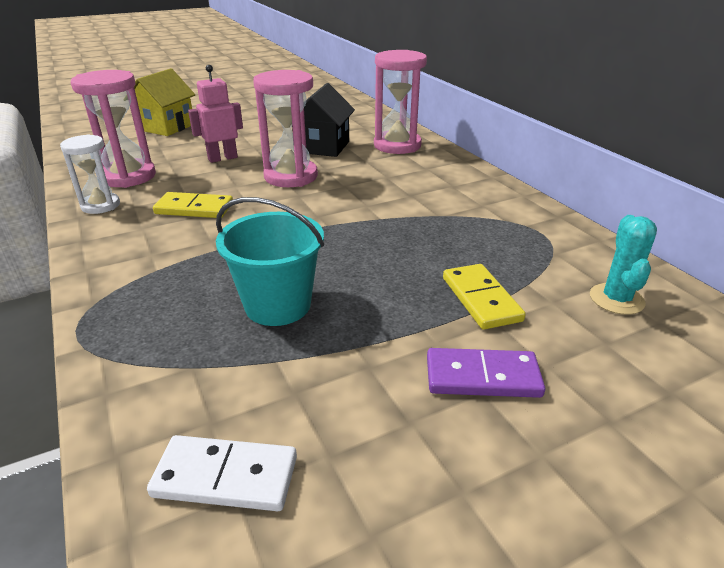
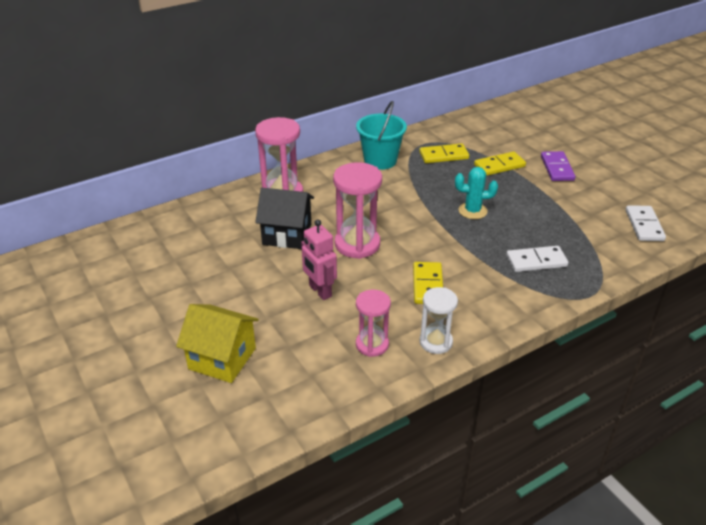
camera: 95 degrees left, 5 degrees up
pink hourglass [71,70,156,188] -> pink hourglass [356,290,391,357], size x0.62
turquoise bucket [216,197,324,326] -> turquoise bucket moved to [356,101,407,170]
turquoise cactus [590,215,657,315] -> turquoise cactus moved to [455,167,498,219]
none -> yellow domino [419,143,469,163]
none -> white domino [506,246,568,272]

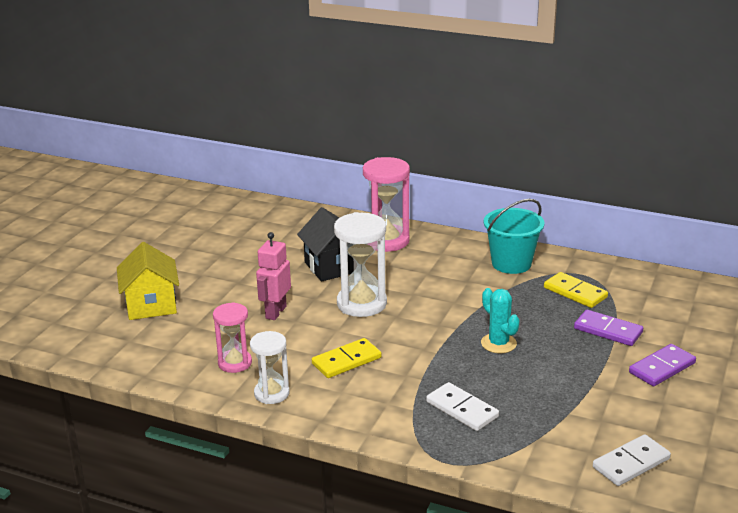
camera: 55 degrees right, 10 degrees down
pink hourglass [333,162,382,259] -> white hourglass [334,212,387,317]
yellow domino [474,151,526,176] -> purple domino [574,310,643,346]

